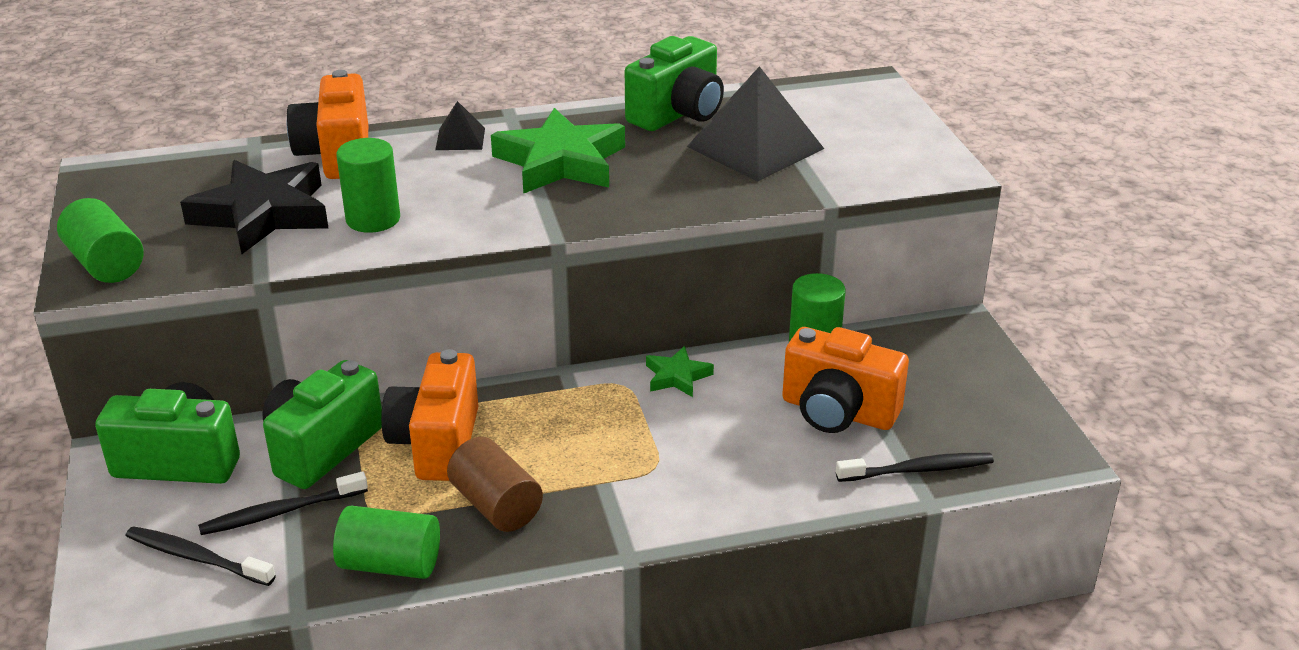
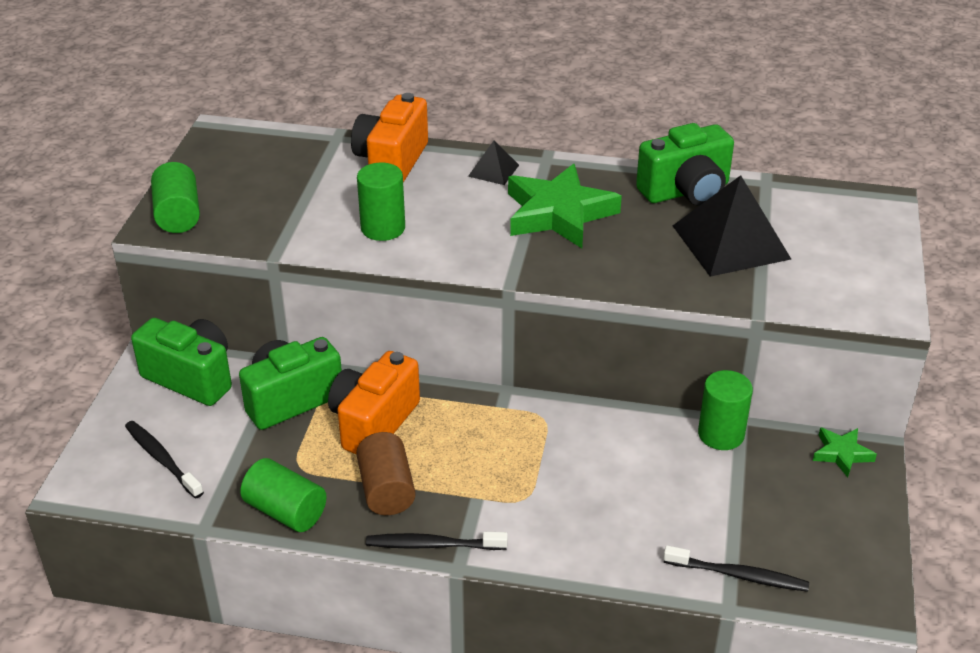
camera: 25 degrees right, 5 degrees up
black star [180,160,328,254] -> none
black toothbrush [198,471,368,535] -> black toothbrush moved to [366,532,508,550]
green star [646,346,714,397] -> green star moved to [813,427,877,477]
orange camera [782,327,909,433] -> none

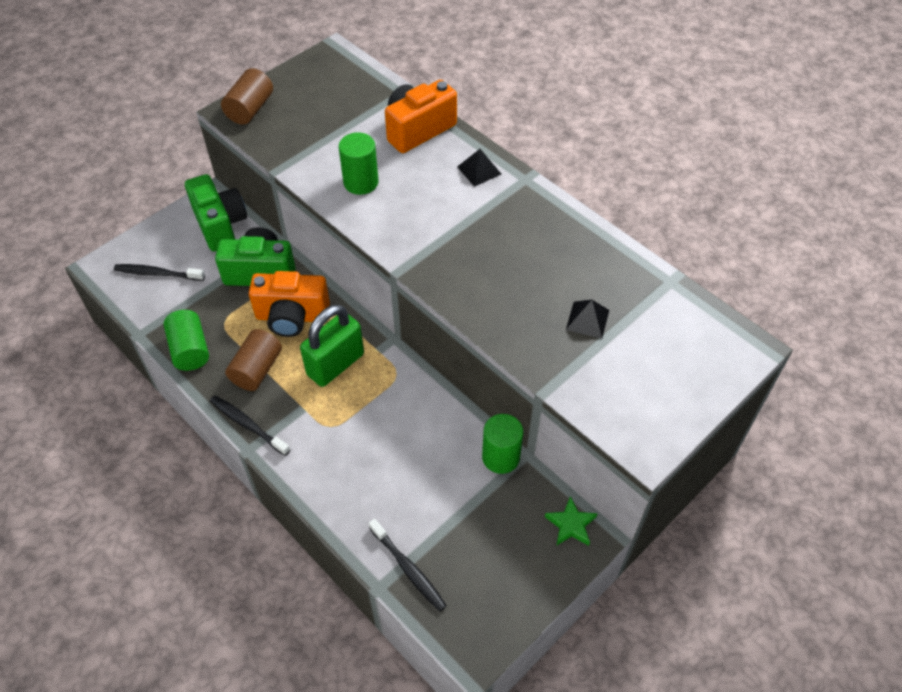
camera: 35 degrees right, 15 degrees up
black toothbrush [125,421,204,499] -> black toothbrush turned 75 degrees counterclockwise [114,264,205,281]
green cylinder [151,162,200,233] -> brown cylinder [221,68,273,125]
orange camera [328,351,420,455] -> orange camera turned 150 degrees counterclockwise [249,271,330,337]
green star [508,164,622,248] -> none
green camera [636,123,734,206] -> none
black pyramid [673,175,791,277] -> black pyramid [566,300,609,339], size x0.48
none -> green padlock [300,305,364,387]

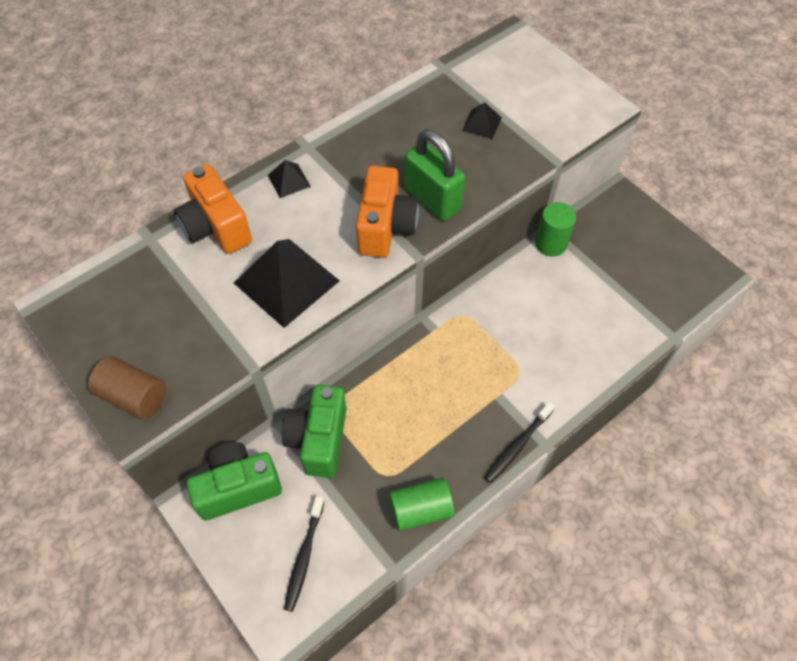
camera: 85 degrees left, 5 degrees up
brown cylinder [225,329,282,391] -> none
orange camera [249,271,330,337] -> orange camera moved to [356,166,419,258]
green padlock [300,305,364,387] -> green padlock moved to [405,130,465,221]
green cylinder [339,132,378,195] -> black pyramid [234,239,340,328]
black toothbrush [369,518,447,612] -> none
green star [545,496,598,546] -> none

